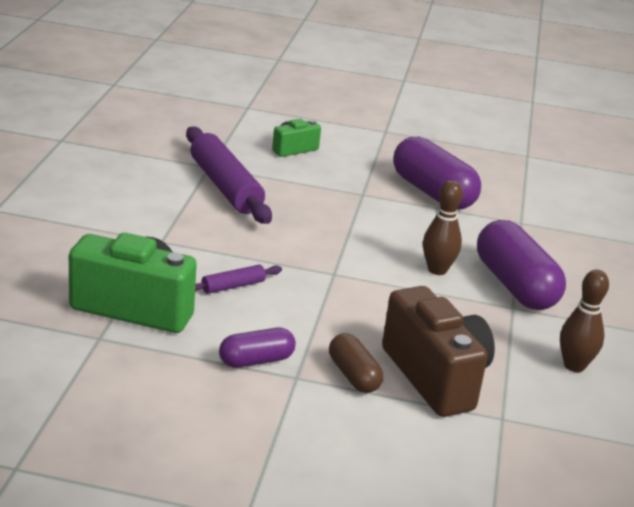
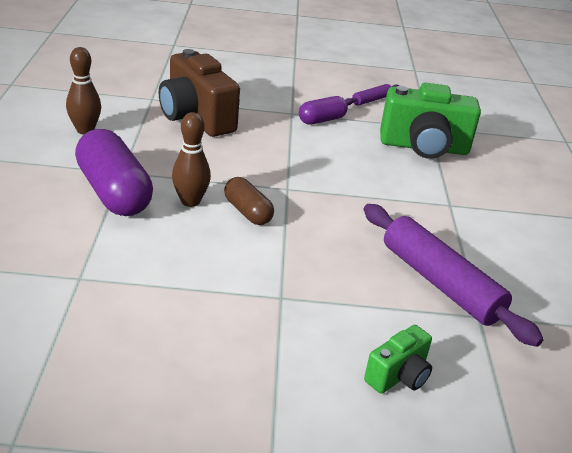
camera: 170 degrees right, 5 degrees up
purple rolling pin [195,265,282,294] -> purple rolling pin moved to [346,84,399,106]
brown capsule [329,333,383,393] -> brown capsule moved to [224,177,274,225]
purple capsule [393,137,481,209] -> none

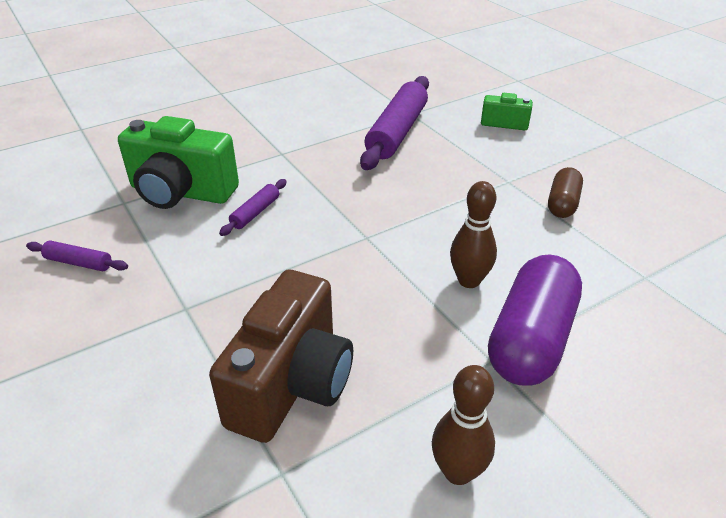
camera: 120 degrees left, 5 degrees up
brown capsule [224,177,274,225] -> brown capsule moved to [548,167,583,218]
purple capsule [299,96,348,124] -> none
green camera [380,83,481,159] -> green camera turned 135 degrees clockwise [118,116,239,209]
none -> purple rolling pin [219,179,287,236]

